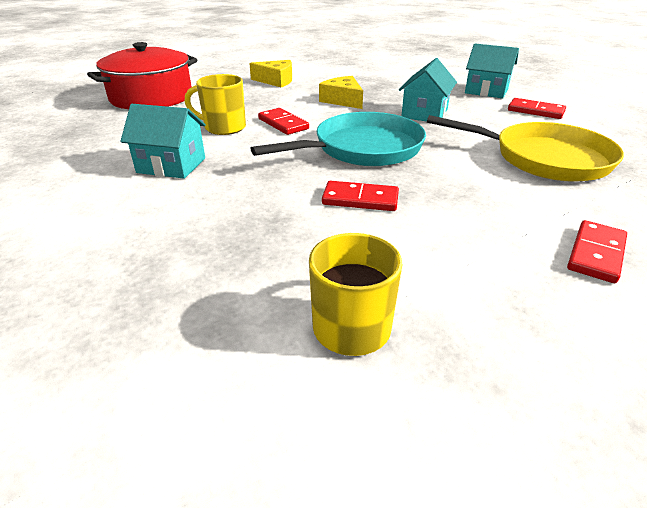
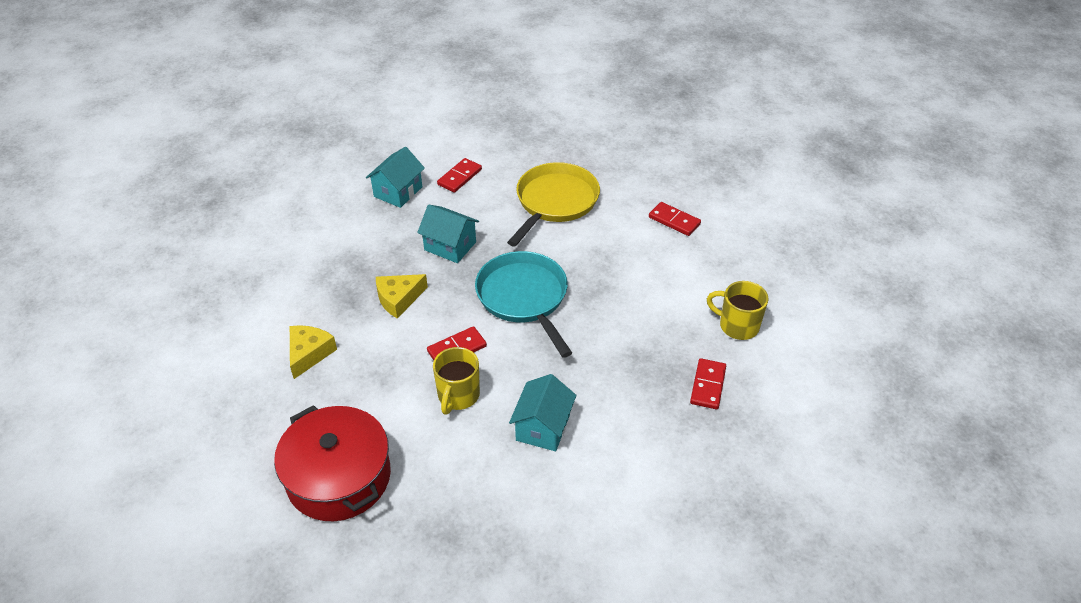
camera: 85 degrees left, 10 degrees up
red domino [322,181,399,211] -> red domino moved to [690,358,726,409]

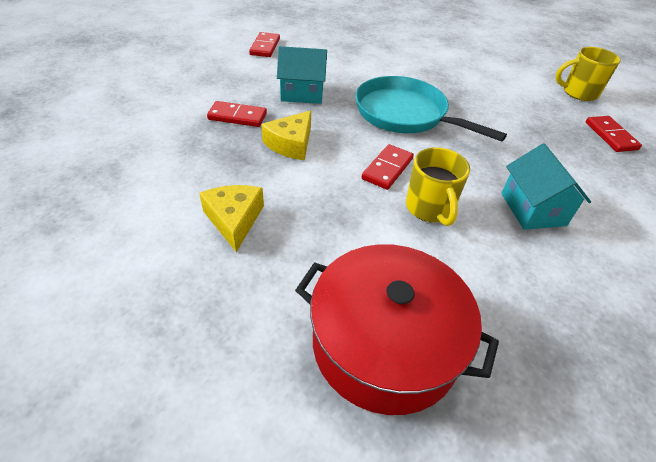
camera: 30 degrees left, 0 degrees up
turquoise house [366,147,425,208] -> none
yellow pan [507,162,600,247] -> none
red domino [649,202,701,236] -> red domino moved to [207,101,267,127]

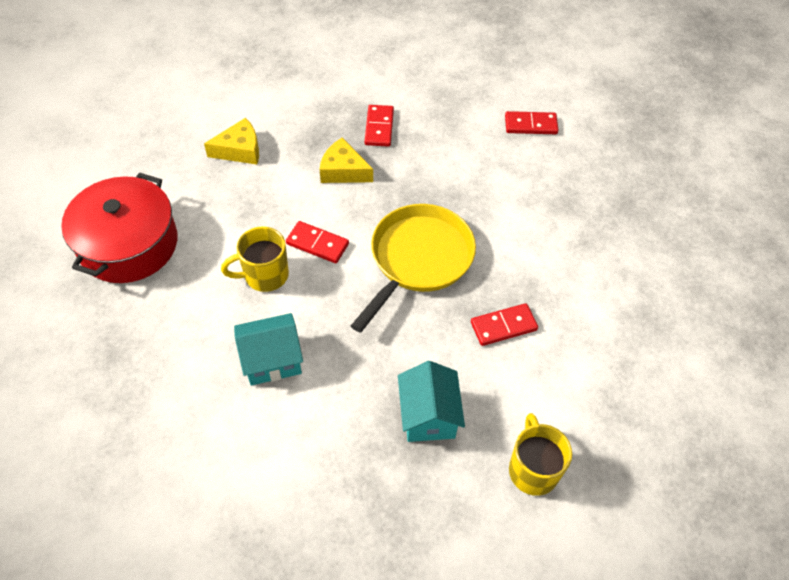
camera: 85 degrees right, 10 degrees up
turquoise house [277,46,327,104] -> turquoise house moved to [398,361,465,442]
turquoise pan [355,76,507,142] -> yellow pan [351,204,476,333]
red domino [586,116,642,152] -> red domino moved to [471,303,538,346]

